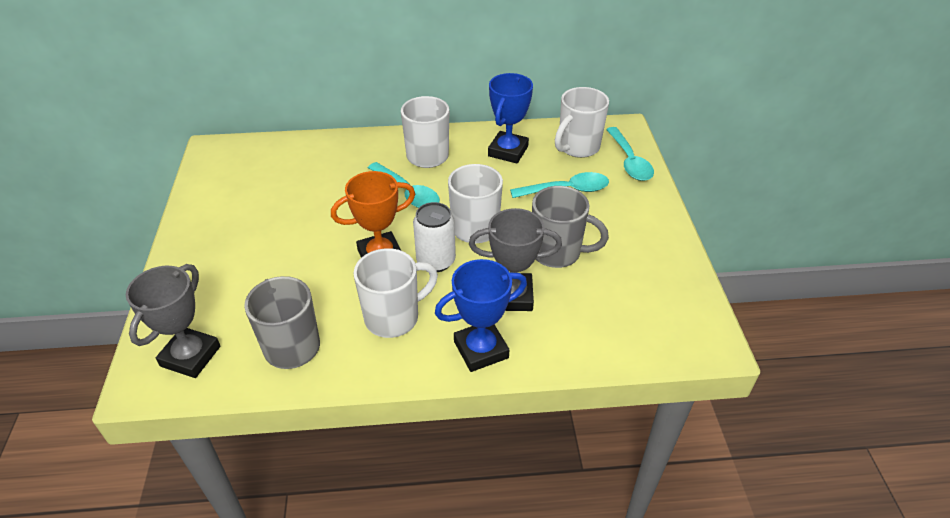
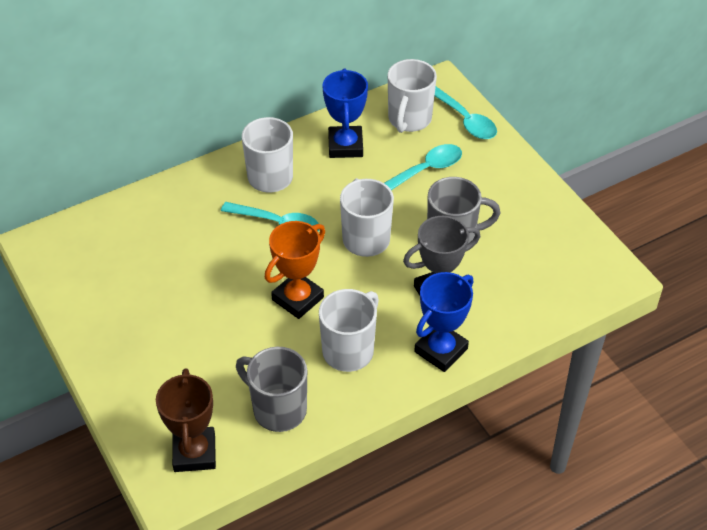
camera: 25 degrees left, 5 degrees up
grey trophy [126,264,220,378] -> brown trophy [156,368,216,472]
white can [413,202,456,272] -> none

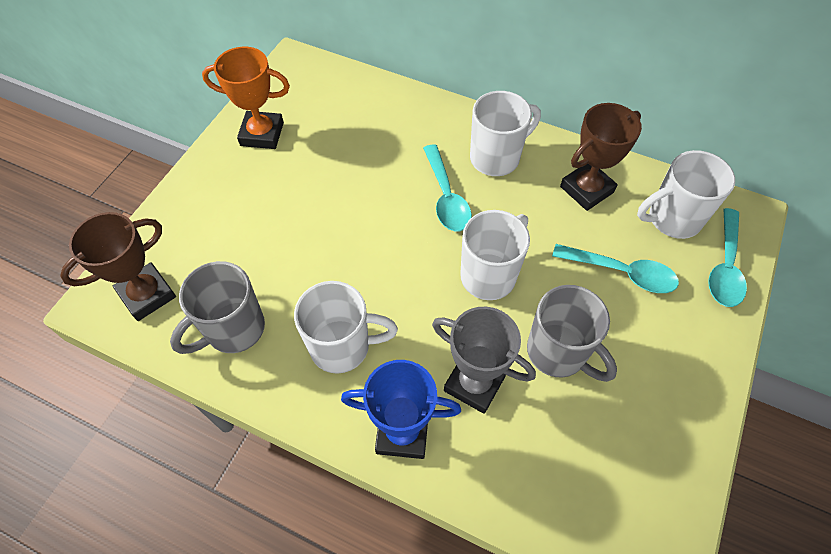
camera: 55 degrees right, 10 degrees up
grey mug [236,347,307,432] -> grey mug turned 135 degrees counterclockwise [170,261,265,354]
orange trophy [265,221,325,319] -> orange trophy moved to [202,47,290,149]
blue trophy [322,68,368,158] -> brown trophy [560,103,642,211]

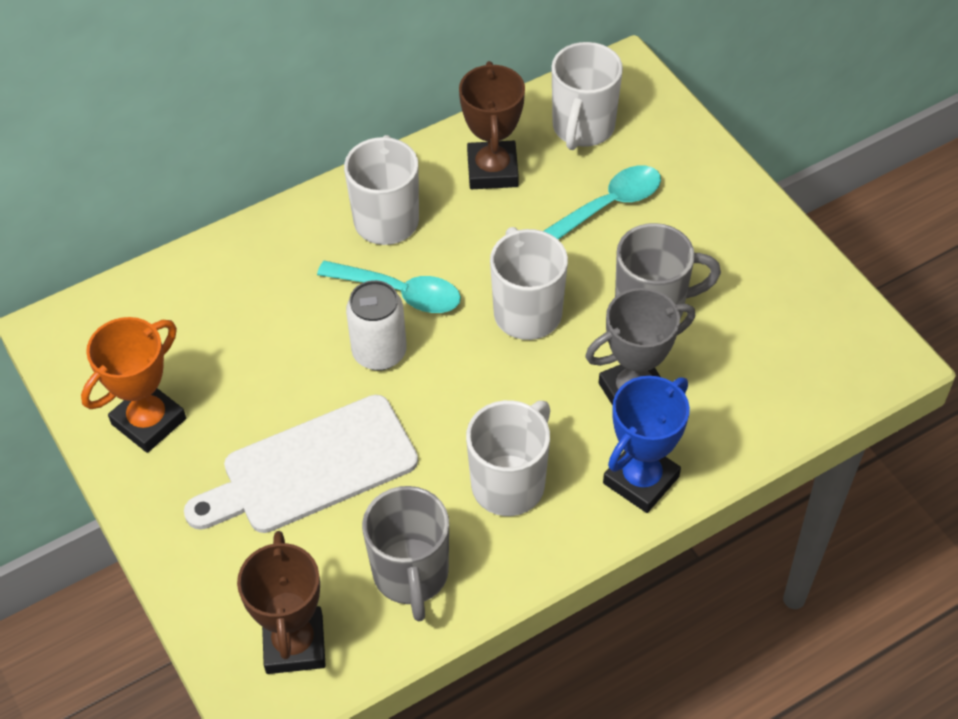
camera: 55 degrees left, 5 degrees down
turquoise spoon [708,208,747,307] -> none
none -> white cutting board [184,395,418,533]
none -> white can [346,280,407,371]

